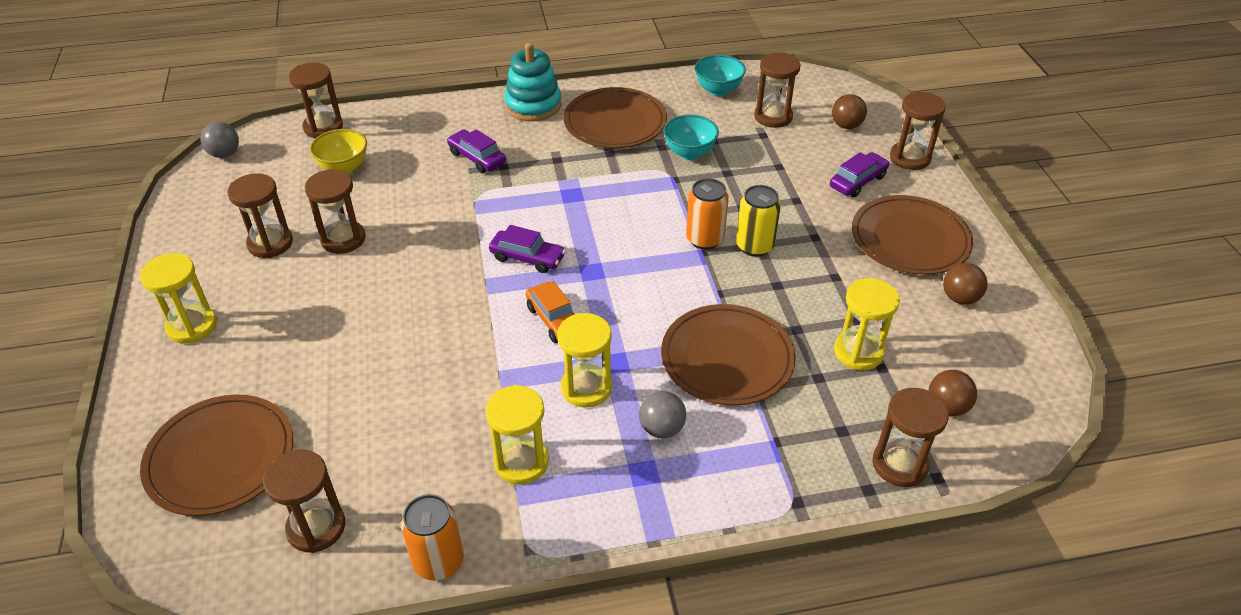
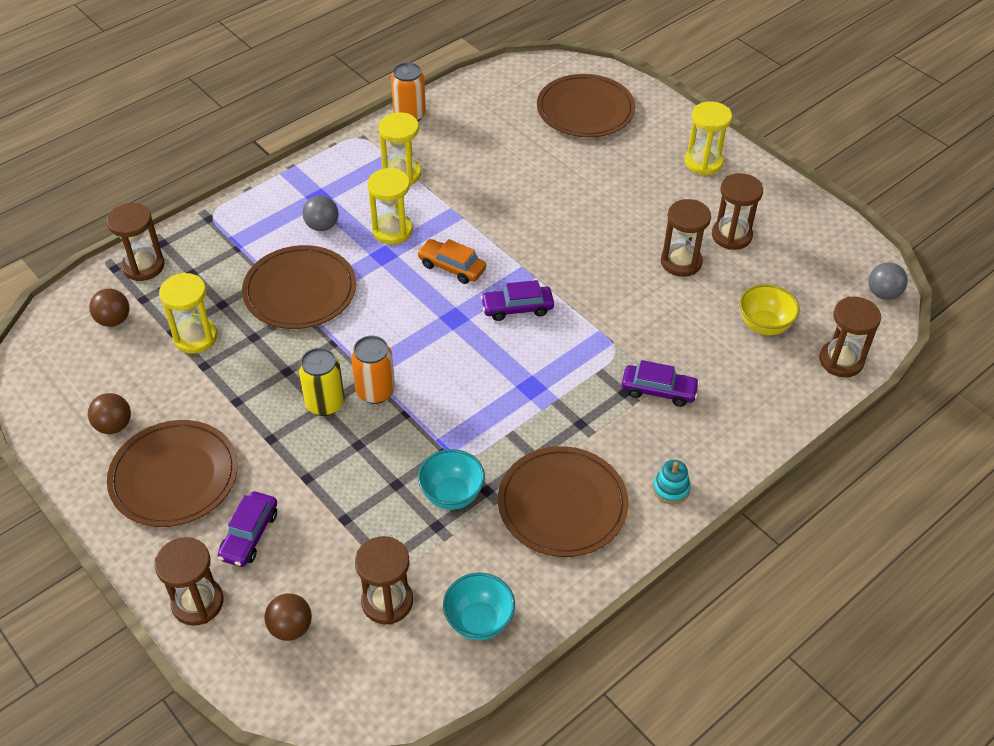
camera: 150 degrees right, 5 degrees up
brown hourglass [263,449,345,553] -> none
turquoise stacking toy [504,43,562,121] -> turquoise stacking toy [653,460,691,504], size x0.51

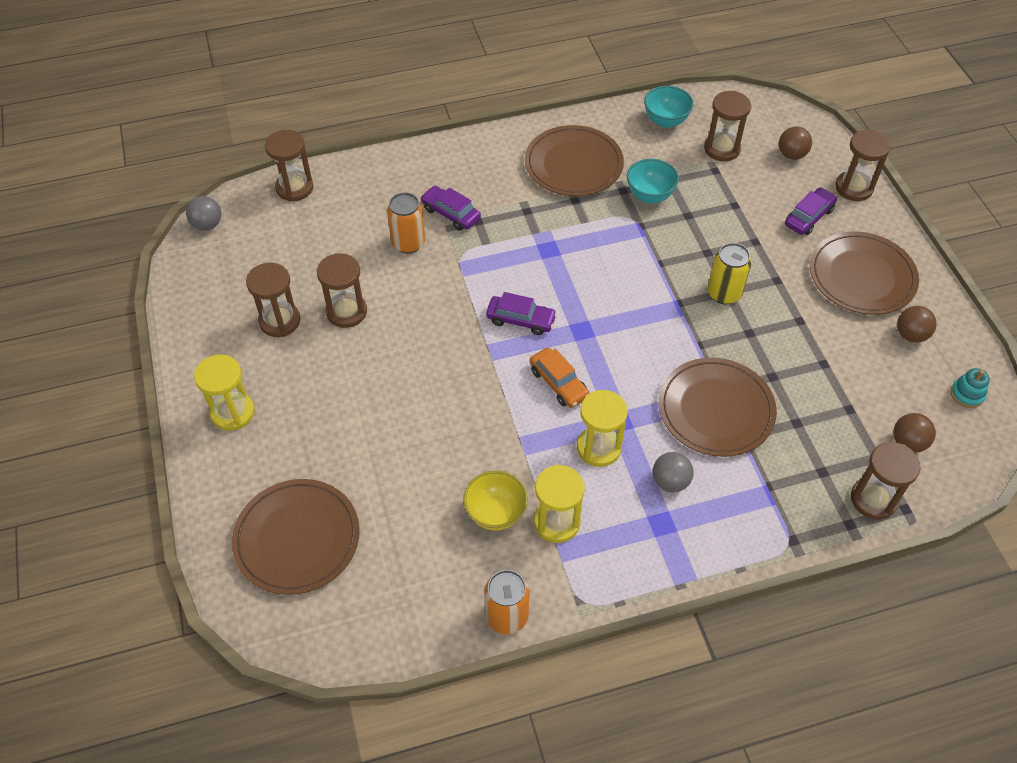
camera: 155 degrees left, 5 degrees up
yellow hourglass [159,273,217,354] -> none
orange can [351,336,395,404] -> orange can moved to [387,192,425,253]
turquoise stacking toy [653,460,691,504] -> turquoise stacking toy moved to [950,368,990,408]
yellow bowl [739,284,800,335] -> yellow bowl moved to [463,471,528,531]

